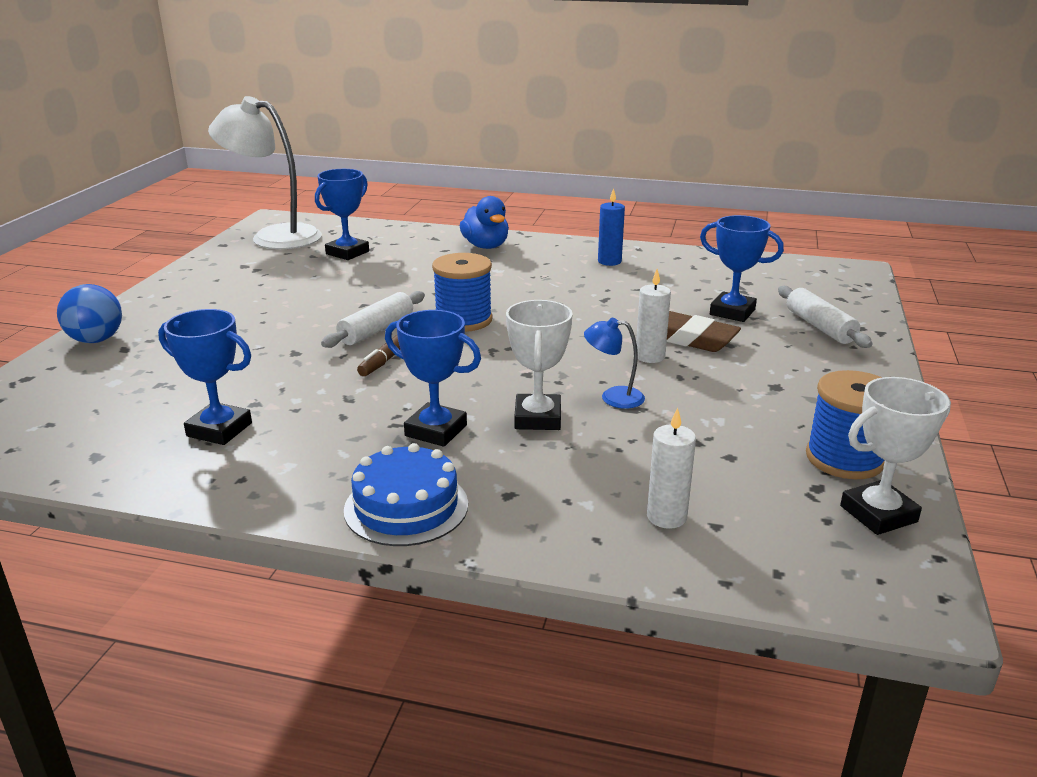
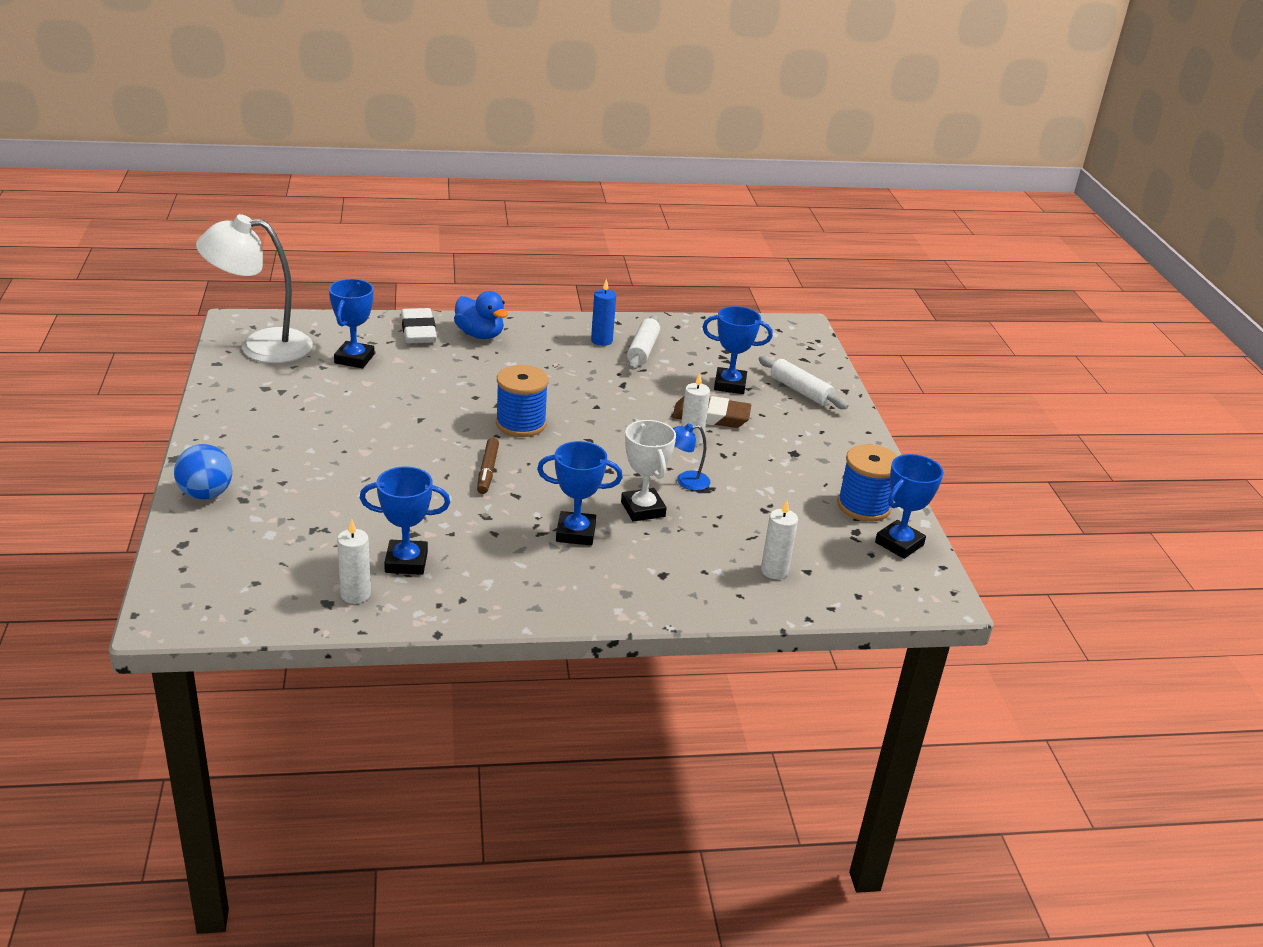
camera: 25 degrees left, 5 degrees up
white rolling pin [321,291,425,348] -> white rolling pin moved to [627,315,660,370]
blue cake [344,443,468,546] -> none
white trophy [840,377,951,535] -> blue trophy [875,454,943,559]
none -> white candle [337,520,371,604]
none -> white eraser [401,308,437,343]

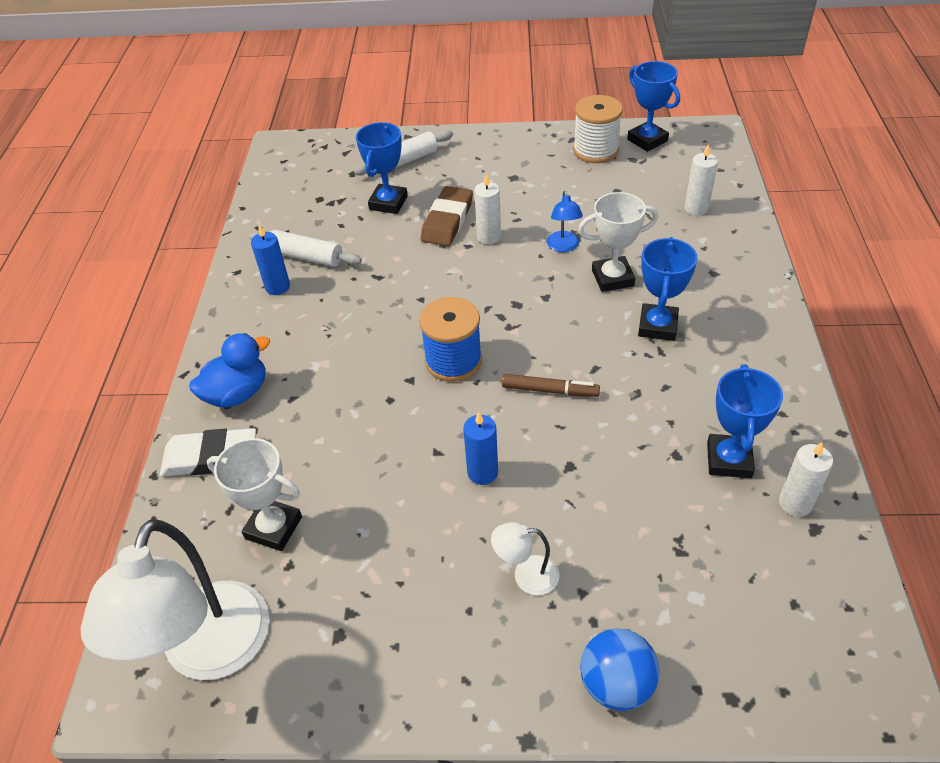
camera: 75 degrees left, 15 degrees up
blue trophy [329,279,374,368] -> white trophy [207,438,302,551]
blue spool [837,444,898,522] -> white spool [573,95,623,163]
none -> blue candle [463,412,498,485]
none -> white lamp [491,522,559,595]

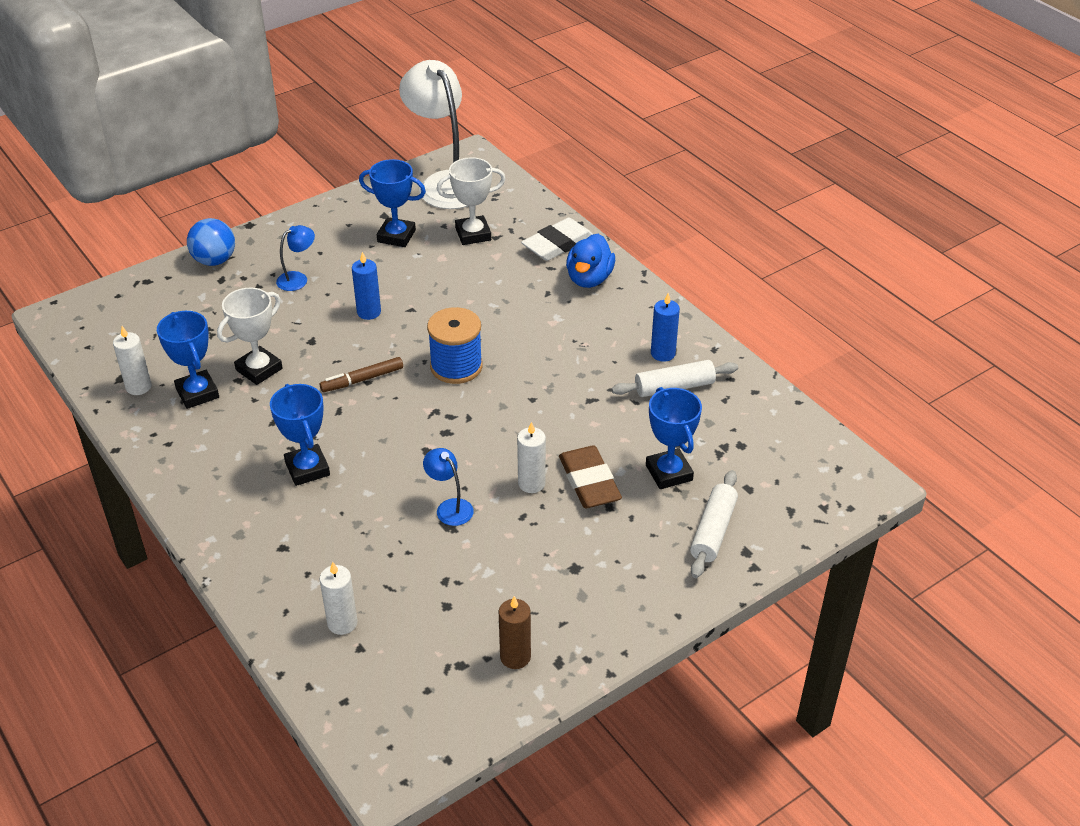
camera: 140 degrees right, 5 degrees down
white lamp [491,522,559,595] -> blue lamp [276,225,315,291]
white spool [573,95,623,163] -> brown candle [499,596,531,669]
white trophy [578,192,658,292] -> white trophy moved to [217,288,283,385]
blue trophy [627,61,680,152] -> blue trophy moved to [359,159,426,247]

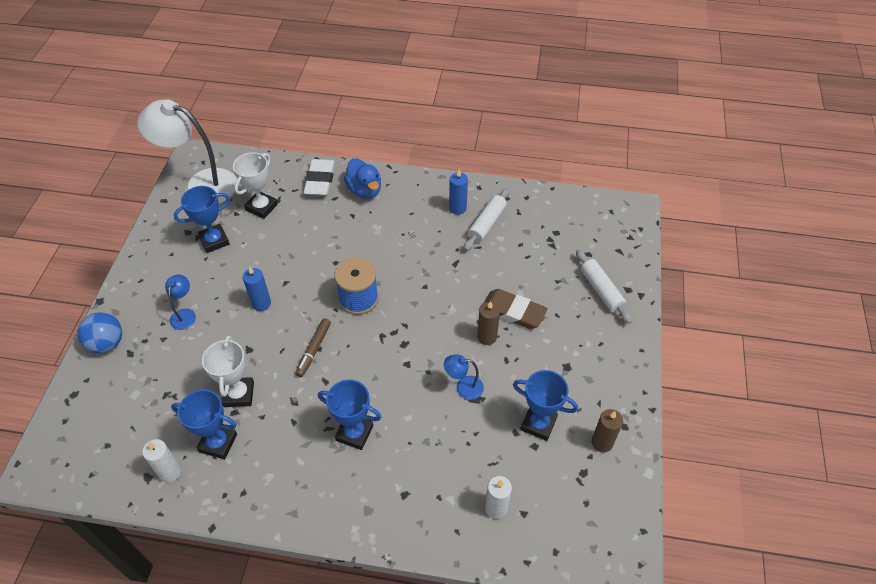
camera: 45 degrees left, 10 degrees up
white candle [517,422,546,493] -> brown candle [477,301,500,345]
blue trophy [646,387,702,489] -> blue trophy moved to [513,370,578,441]

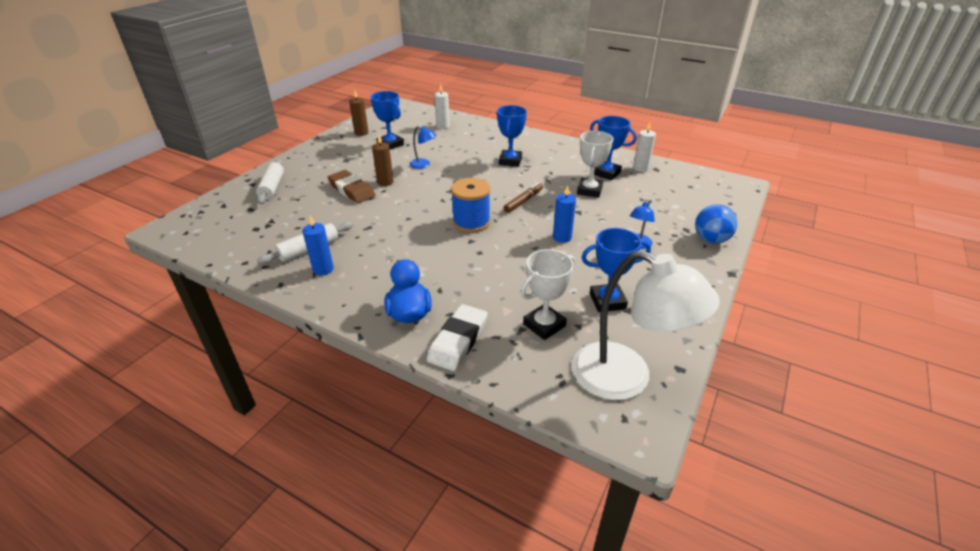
camera: 160 degrees left, 15 degrees down
blue trophy [318,380,382,450] -> blue trophy turned 60 degrees clockwise [497,105,527,167]

